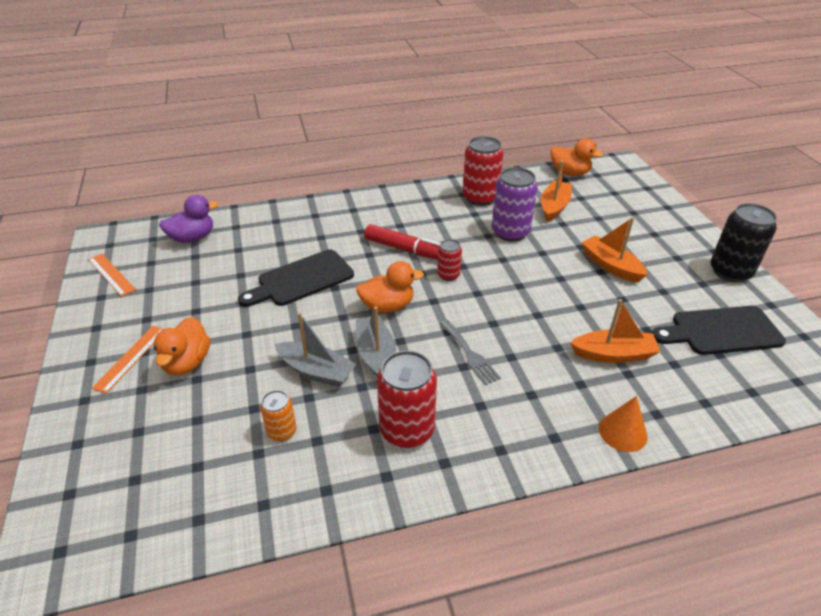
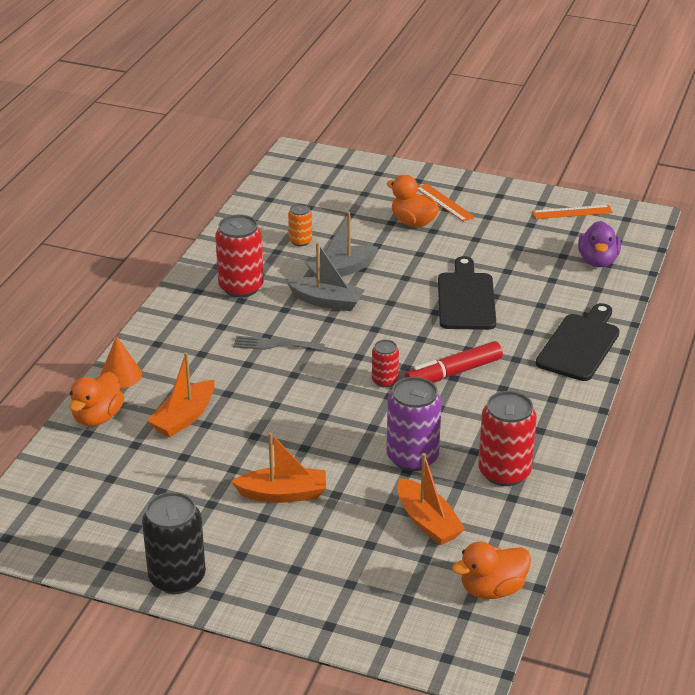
camera: 125 degrees right, 5 degrees down
orange duck [356,261,424,313] -> orange duck moved to [69,372,124,427]
black cutting board [652,306,786,355] -> black cutting board moved to [536,303,620,381]

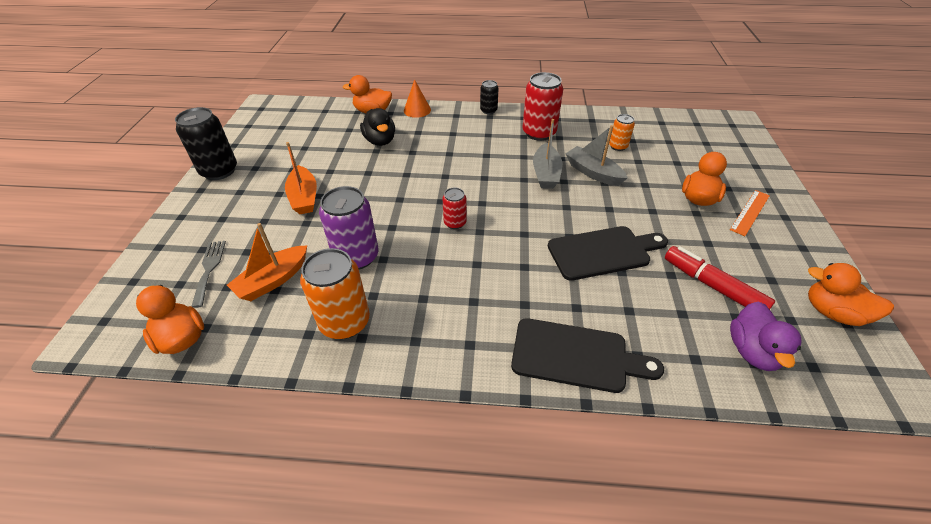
camera: 75 degrees right, 10 degrees up
orange boat [147,352,215,437] -> black duck [360,108,395,146]
grey fork [233,336,325,351] -> grey fork moved to [192,241,226,308]
red marker [405,341,503,383] -> red marker moved to [665,246,775,309]
red can [478,391,537,486] -> orange can [300,248,370,339]
orange ruler [532,205,613,219] -> orange duck [808,263,894,326]
purple duck [578,221,621,267] -> purple duck turned 75 degrees counterclockwise [730,301,802,371]
none -> black can [480,80,499,114]

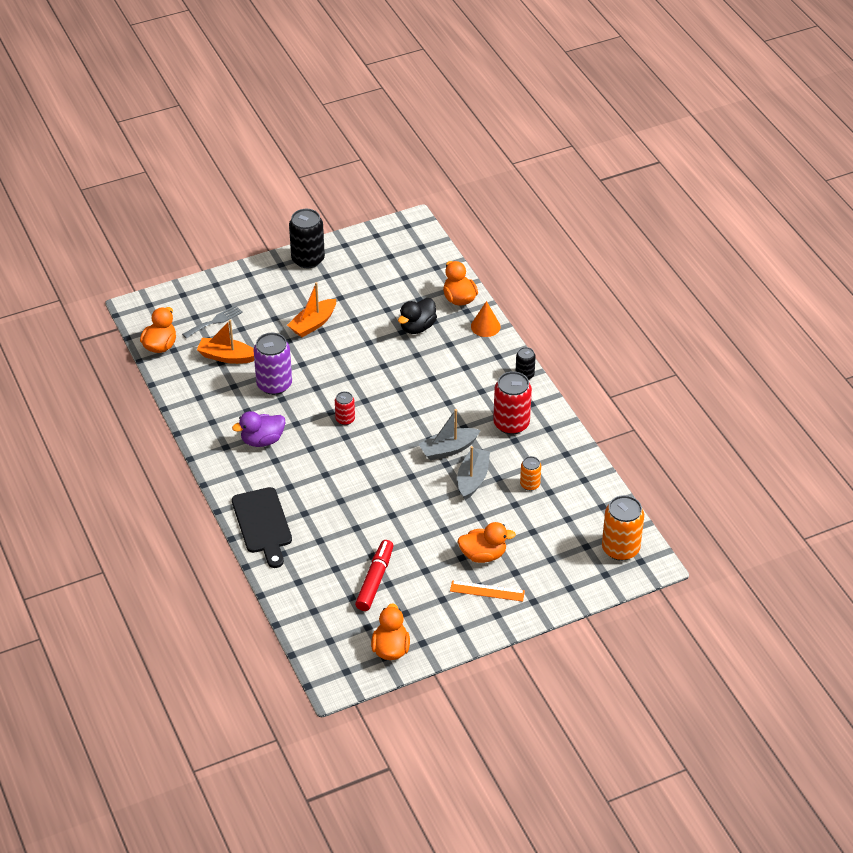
camera: 60 degrees right, 0 degrees up
orange can [300,248,370,339] -> orange can moved to [602,495,644,561]
black cutting board [548,226,668,281] -> none
purple duck [730,301,802,371] -> purple duck moved to [232,411,285,447]

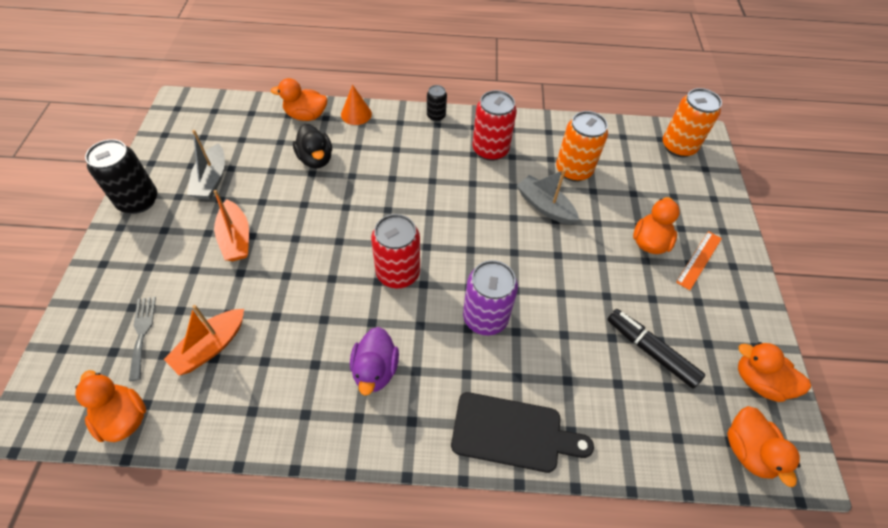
camera: 65 degrees left, 10 degrees up
purple can [253,333,292,395] -> purple can moved to [463,260,518,335]
red can [335,391,355,425] -> red can [371,214,420,288], size x1.85
red marker [355,540,394,611] -> black marker [607,309,705,389]
grey boat [419,409,480,460] -> grey boat moved to [187,130,225,200]
orange can [520,456,541,491] -> orange can [556,111,608,182], size x1.85
none -> orange duck [727,406,801,487]

